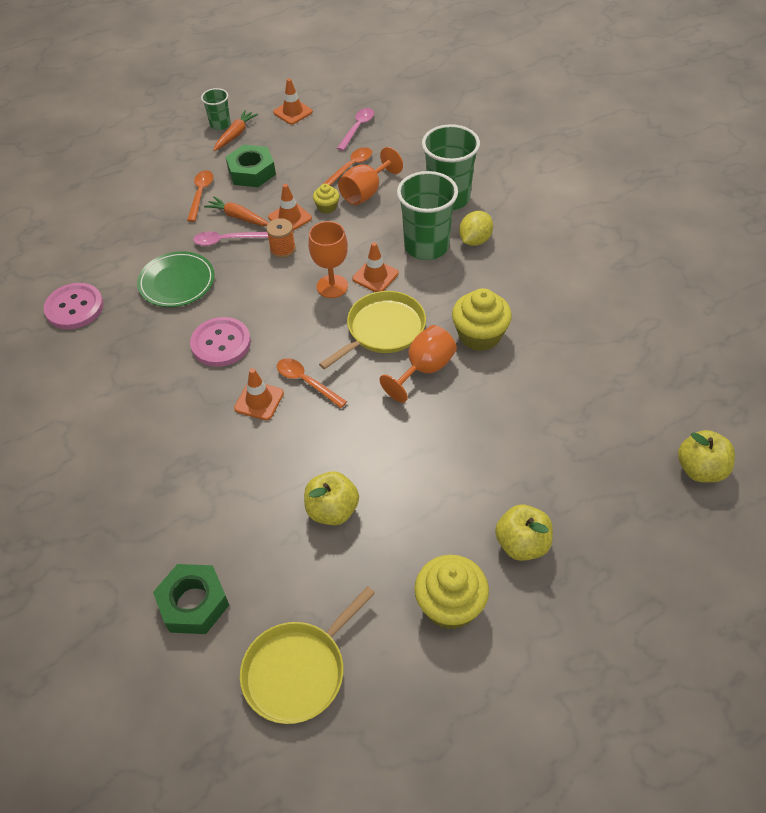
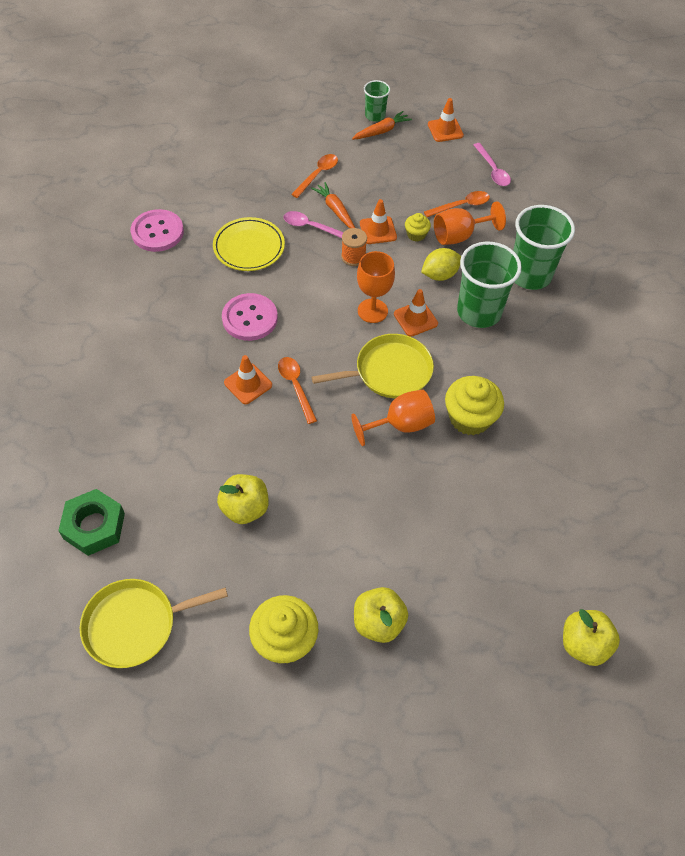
camera: 25 degrees right, 5 degrees up
green plate [137,251,215,307] -> yellow plate [213,217,285,271]
green nut [225,145,276,187] -> none
pink spoon [337,108,374,151] -> pink spoon turned 105 degrees clockwise [474,143,511,186]
yellow lemon [459,211,493,246] -> yellow lemon moved to [421,248,461,281]

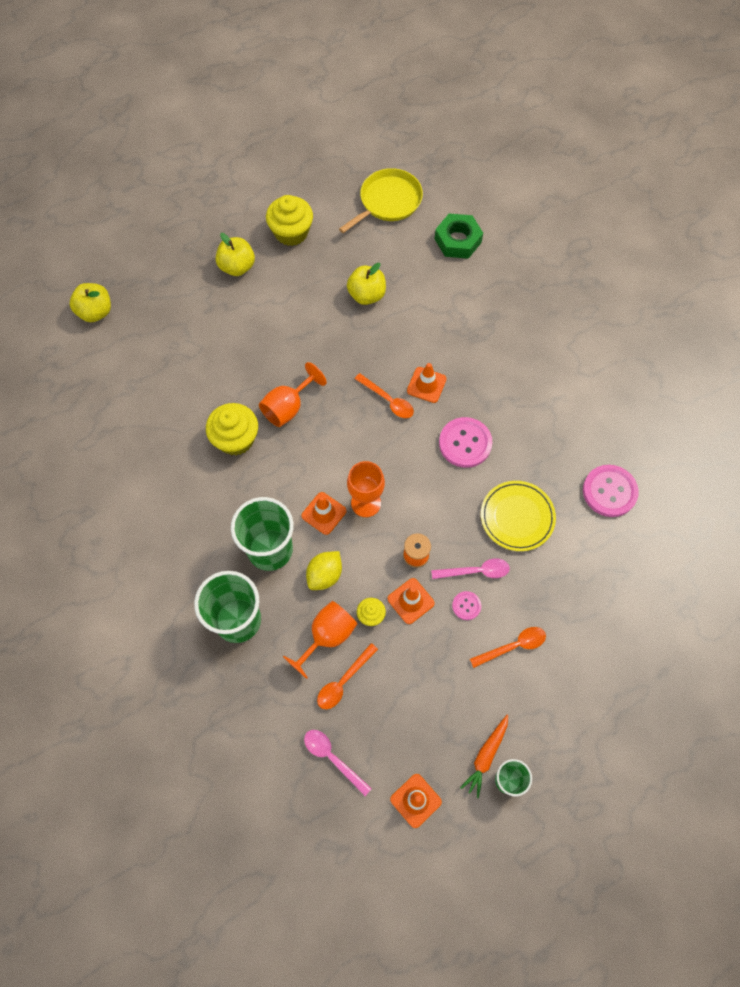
camera: 155 degrees right, 10 degrees up
orange spoon [291,154,338,198] -> orange spoon turned 120 degrees counterclockwise [470,627,546,668]
orange carrot [311,182,355,228] -> pink button [452,591,481,620]
yellow pan [312,334,434,398] -> none

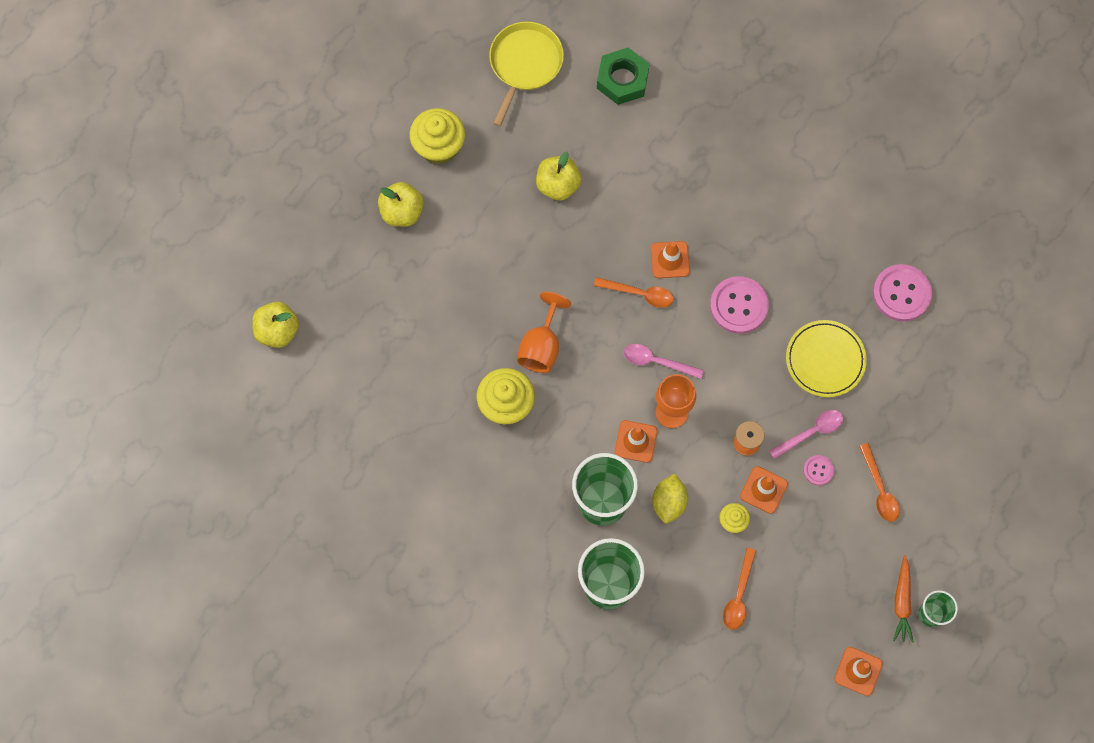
camera: 25 degrees left, 5 degrees up
orange goblet [283,601,357,679] -> none
pink spoon [304,730,372,796] -> pink spoon moved to [624,344,704,379]
orange spoon [470,627,546,668] -> orange spoon turned 120 degrees clockwise [859,443,900,522]

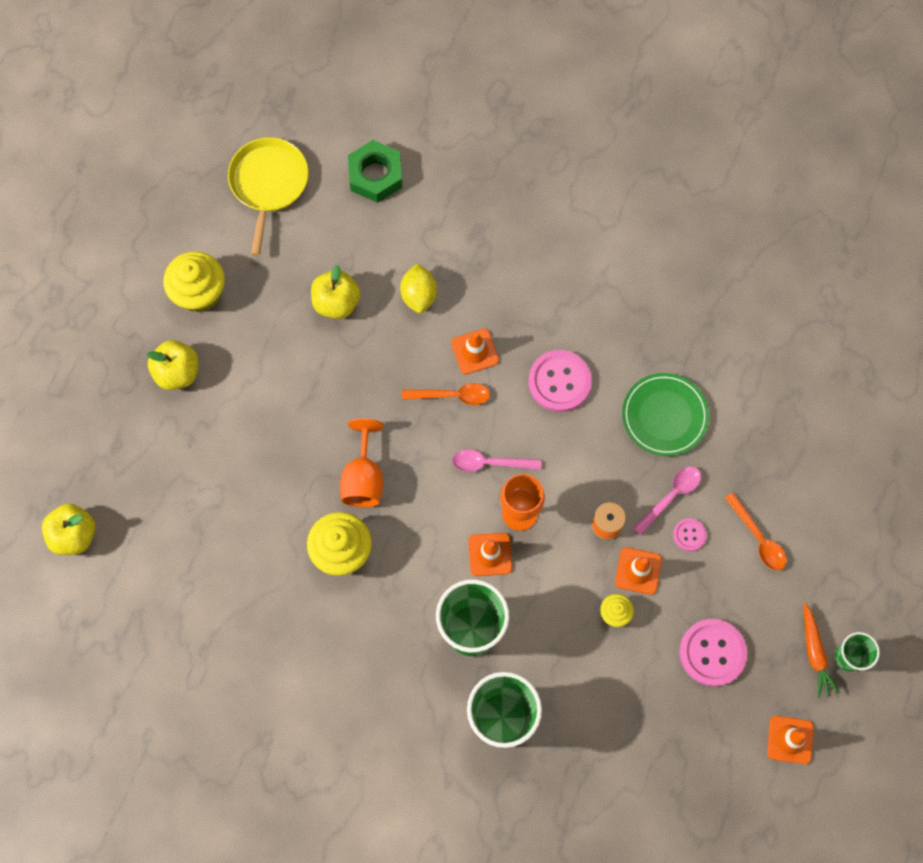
camera: 15 degrees left, 0 degrees up
yellow lemon [652,473,688,523] -> yellow lemon moved to [400,264,437,313]
orange spoon [723,548,756,630] -> none
yellow plate [786,320,867,397] -> green plate [622,373,709,456]
pink button [873,264,932,321] -> pink button moved to [679,619,747,687]

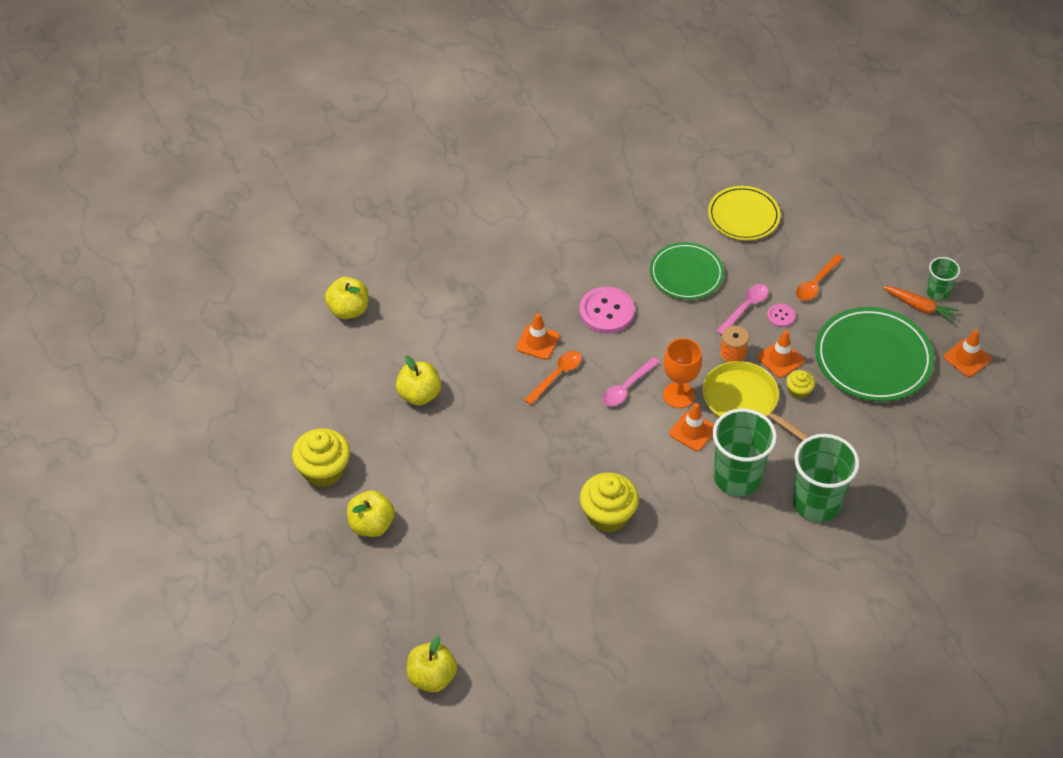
camera: 50 degrees left, 20 degrees down
yellow pan [228,137,309,256] -> yellow pan moved to [703,361,809,440]
orange goblet [340,418,384,507] -> none
green nut [348,140,402,203] -> yellow apple [325,277,369,319]
yellow lemon [400,264,437,313] -> none
pink spoon [633,466,701,535] -> pink spoon turned 45 degrees clockwise [716,284,769,335]
pink button [679,619,747,687] -> green plate [815,307,934,401]
orange spoon [725,492,786,570] -> orange spoon turned 120 degrees clockwise [796,254,843,301]
none -> yellow plate [708,186,780,240]

